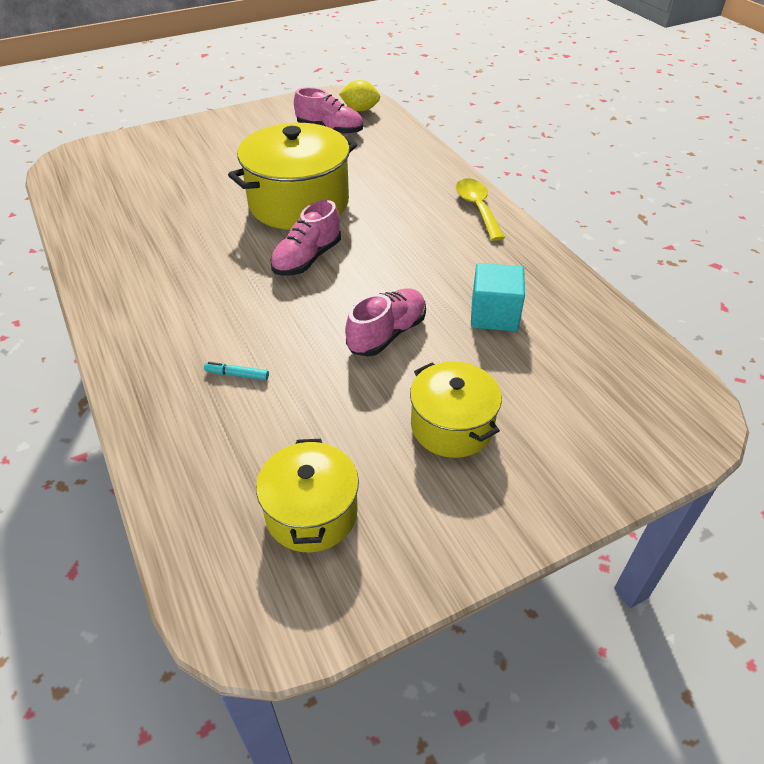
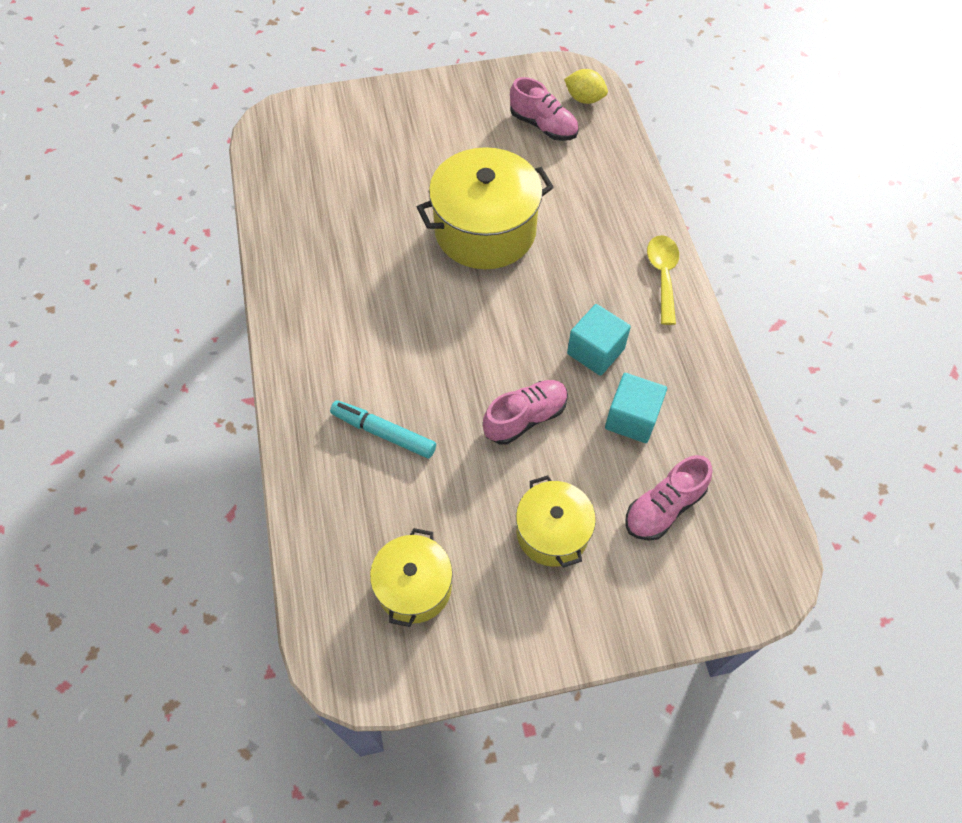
camera: 15 degrees right, 15 degrees up
turquoise marker [204,362,269,380] -> turquoise marker [330,400,436,458], size x1.95
pink shoe [270,200,341,276] -> pink shoe moved to [625,455,713,540]
none -> turquoise cube [567,304,631,376]

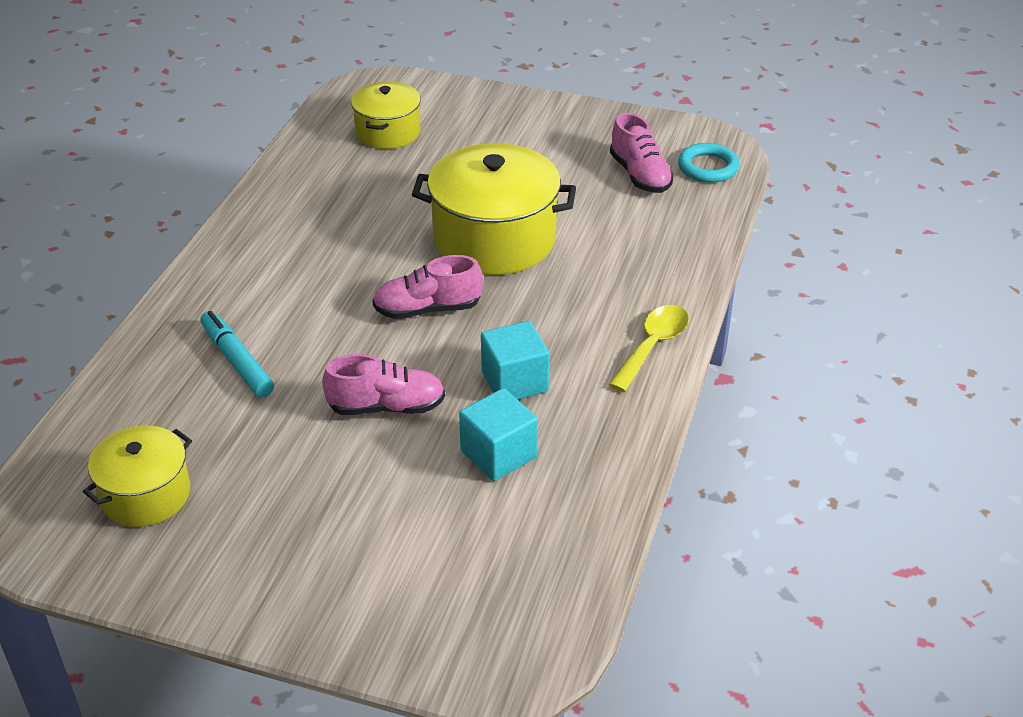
camera: 30 degrees right, 20 degrees down
yellow pot [516,475,596,568] -> yellow pot moved to [351,81,421,149]
yellow lemon [564,69,608,104] -> turquoise ring [678,143,740,183]
pink shoe [625,455,713,540] -> pink shoe moved to [373,255,483,319]

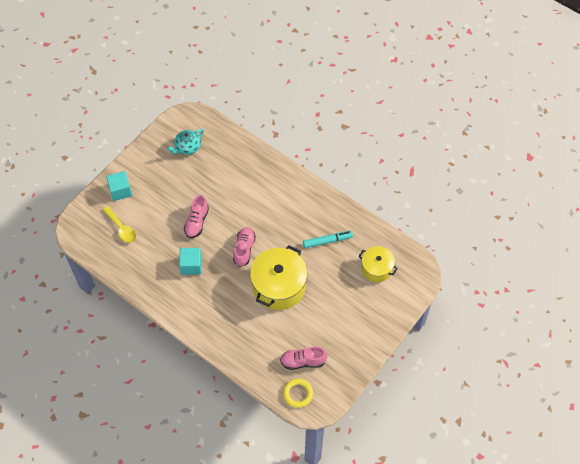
camera: 110 degrees right, 20 degrees up
yellow pot [83,426,192,527] -> turquoise teapot [168,129,204,155]
turquoise marker [200,311,274,398] -> turquoise marker moved to [303,231,353,248]
turquoise cube [459,388,538,481] -> turquoise cube moved to [106,171,132,201]
yellow spoon [609,305,689,392] -> yellow spoon moved to [103,206,136,243]
turquoise ring [678,143,740,183] -> yellow ring [283,379,313,408]

